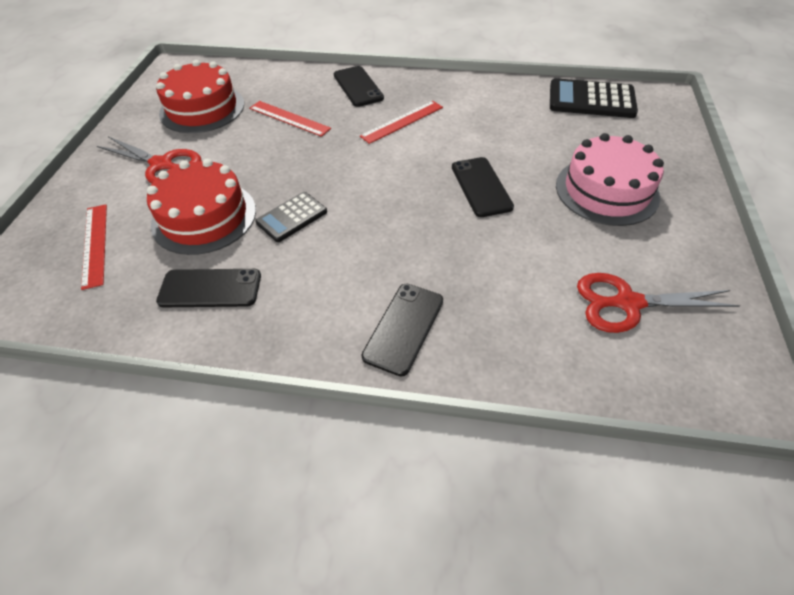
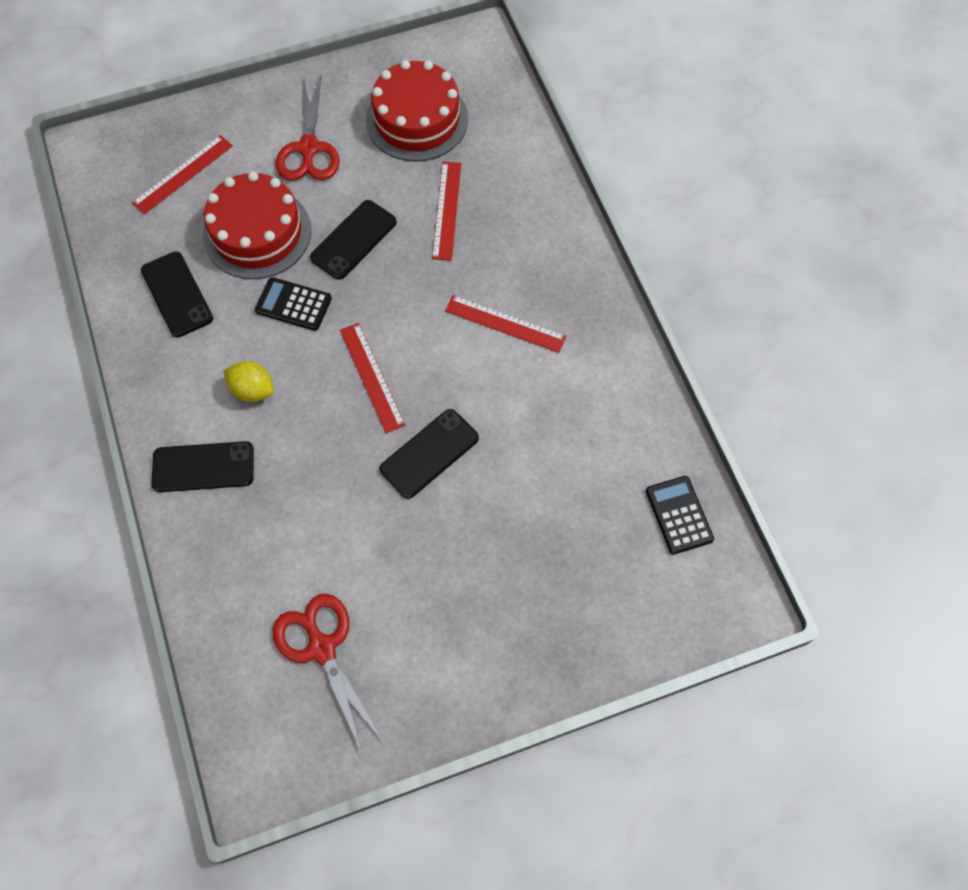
camera: 60 degrees right, 15 degrees up
black phone [334,66,384,107] -> black phone moved to [310,200,397,280]
black calculator [550,78,638,118] -> black calculator [646,476,714,555], size x0.62
pink cake [556,133,664,226] -> none
none -> yellow lemon [223,361,274,402]
none -> red ruler [340,323,405,433]

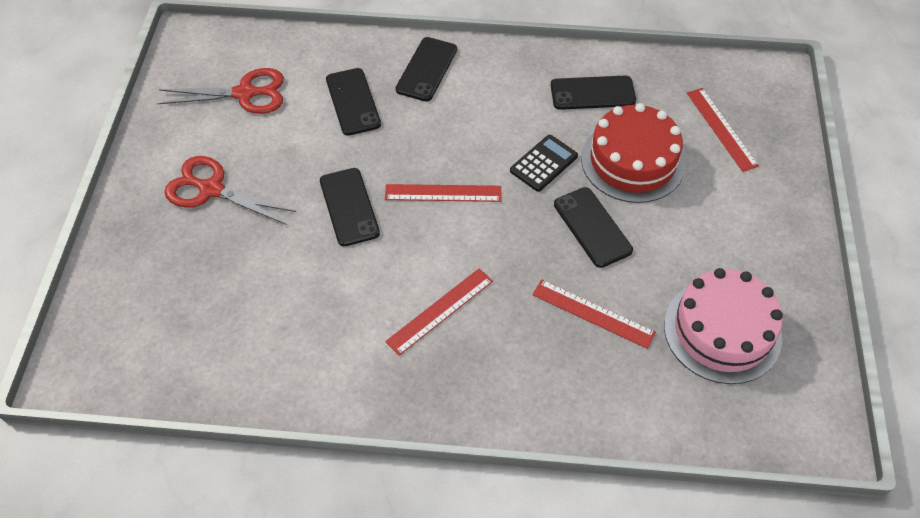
camera: 115 degrees right, 10 degrees down
yellow lemon [223,361,274,402] -> none
red scissors [276,76,340,181] -> red scissors moved to [164,156,296,225]
red cake [366,60,468,162] -> pink cake [664,268,783,384]
black calculator [646,476,714,555] -> none
none -> black phone [326,68,381,136]

